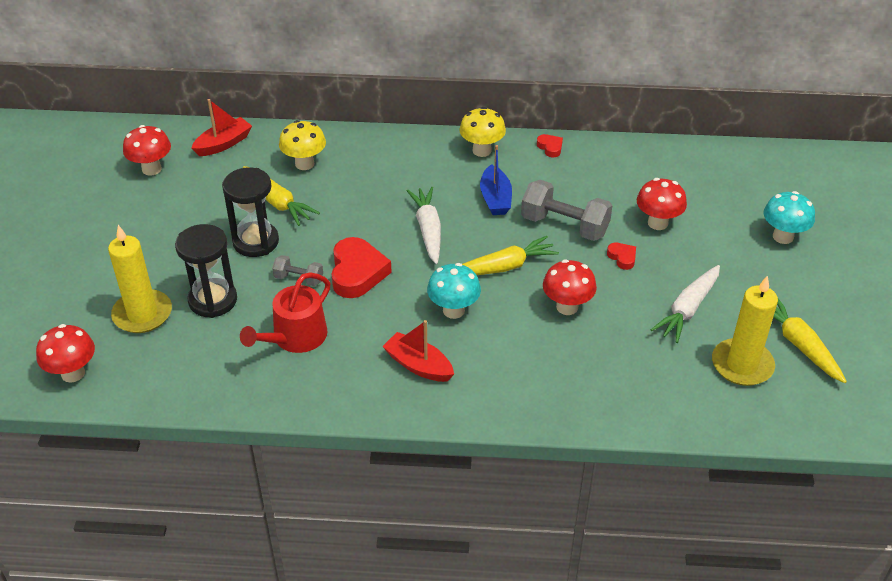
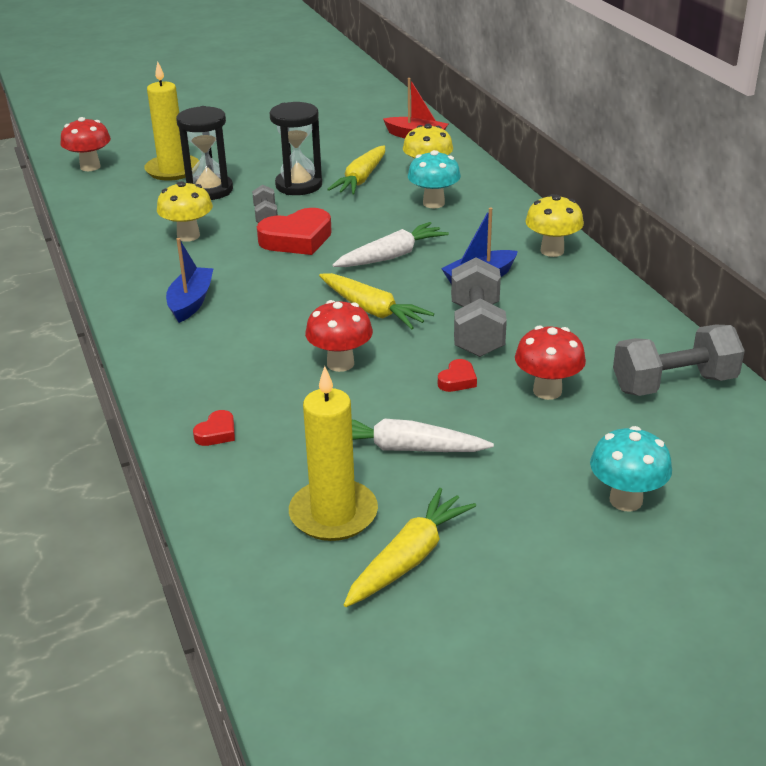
camera: 65 degrees right, 10 degrees down
red mushroom [123,125,171,175] -> none
red watering can [240,272,330,353] -> yellow mushroom [157,181,213,242]
red boat [382,320,454,382] -> blue boat [166,238,214,323]
turquoise mushroom [427,263,481,319] -> turquoise mushroom moved to [408,150,461,209]
red heart [537,134,563,157] -> red heart moved to [193,410,235,446]
none -> grey dumbbell [613,325,745,396]

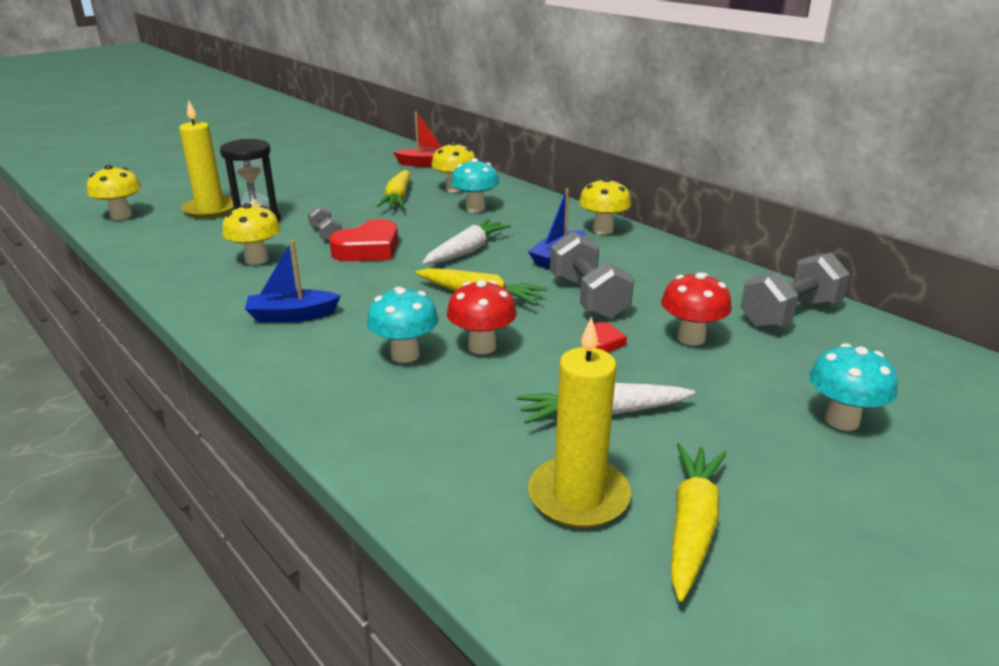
camera: 20 degrees left, 5 degrees down
red mushroom [61,117,111,171] -> yellow mushroom [87,165,141,220]
blue boat [166,238,214,323] -> blue boat turned 90 degrees counterclockwise [245,240,341,323]
red heart [193,410,235,446] -> none
black hourglass [270,102,322,195] -> none
none -> turquoise mushroom [367,287,439,363]

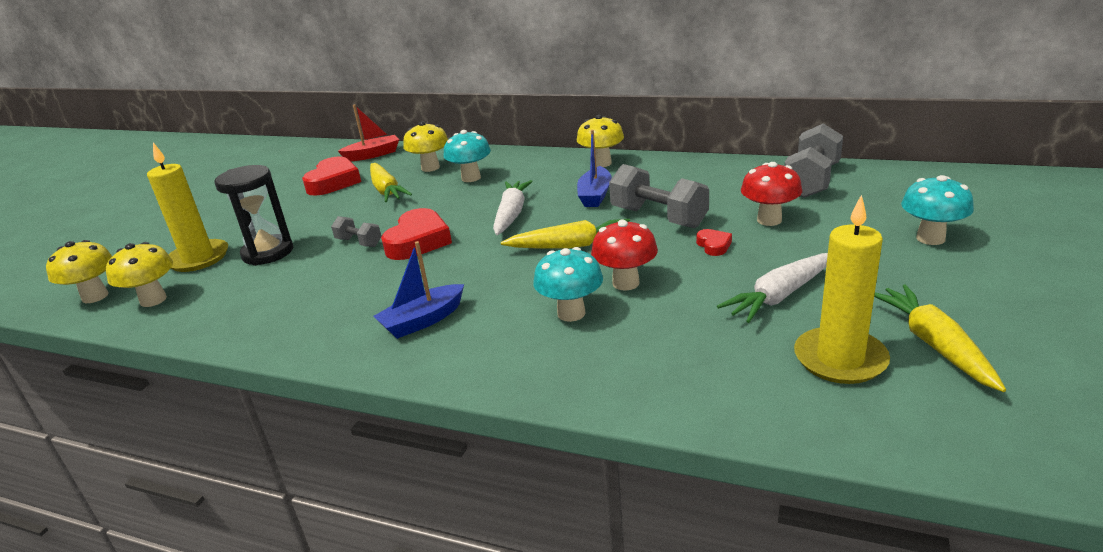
camera: 25 degrees left, 0 degrees up
yellow mushroom [222,203,281,265] -> yellow mushroom moved to [106,242,173,307]
none -> red heart [302,156,361,196]

